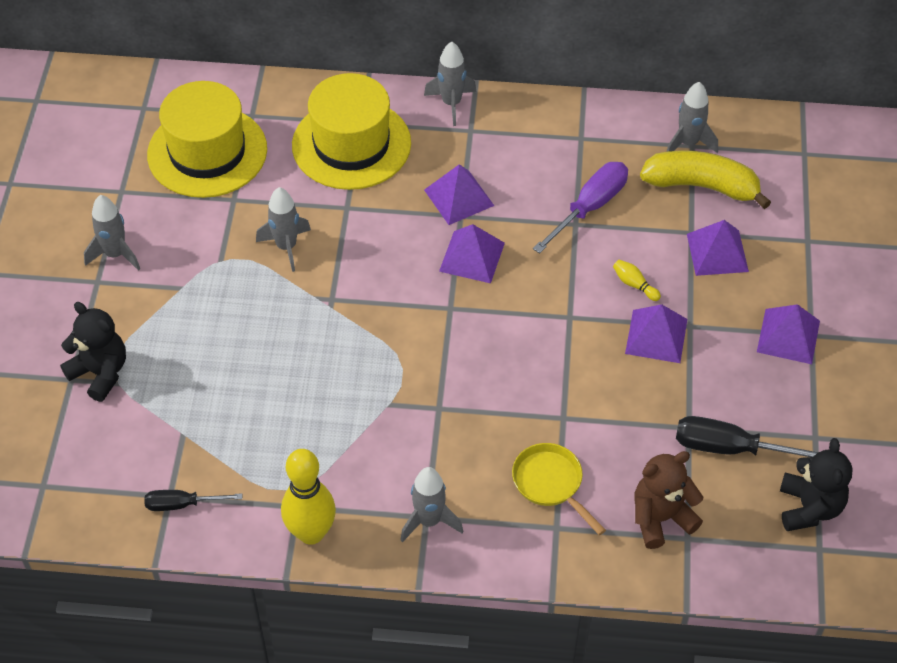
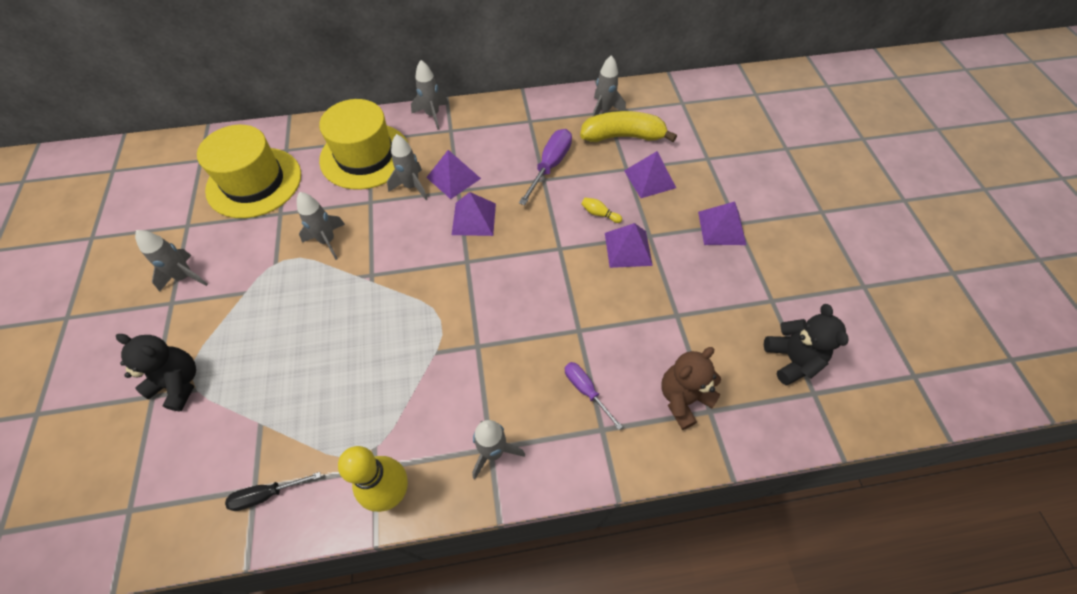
camera: 15 degrees left, 5 degrees up
yellow pan [512,443,606,535] -> purple screwdriver [564,362,623,430]
black screwdriver [676,416,821,457] -> none
none -> grey rocket [387,134,428,200]

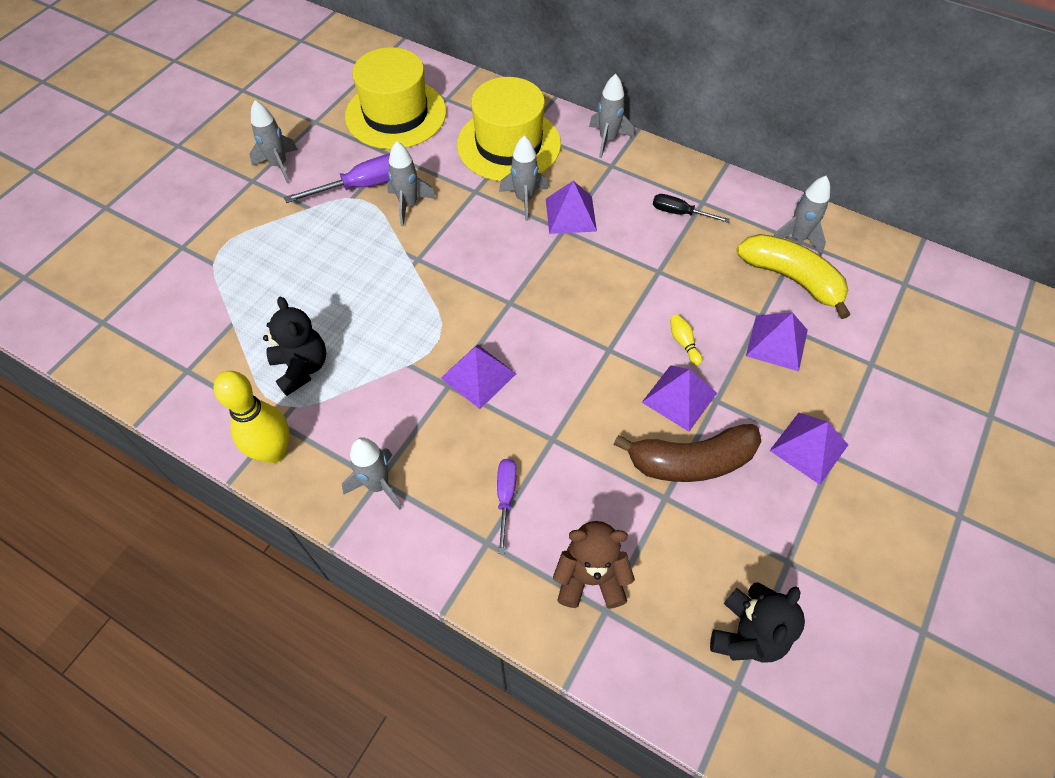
camera: 40 degrees right, 0 degrees up
black teddy bear [116,334,196,411] -> black teddy bear moved to [263,296,326,396]
black screwdriver [225,472,321,511] -> black screwdriver moved to [653,194,730,223]
purple pyramid [452,192,496,236] -> purple pyramid moved to [441,344,516,409]
purple screwdriver [519,129,572,205] -> purple screwdriver moved to [284,154,390,203]
none -> brown banana [613,424,761,482]

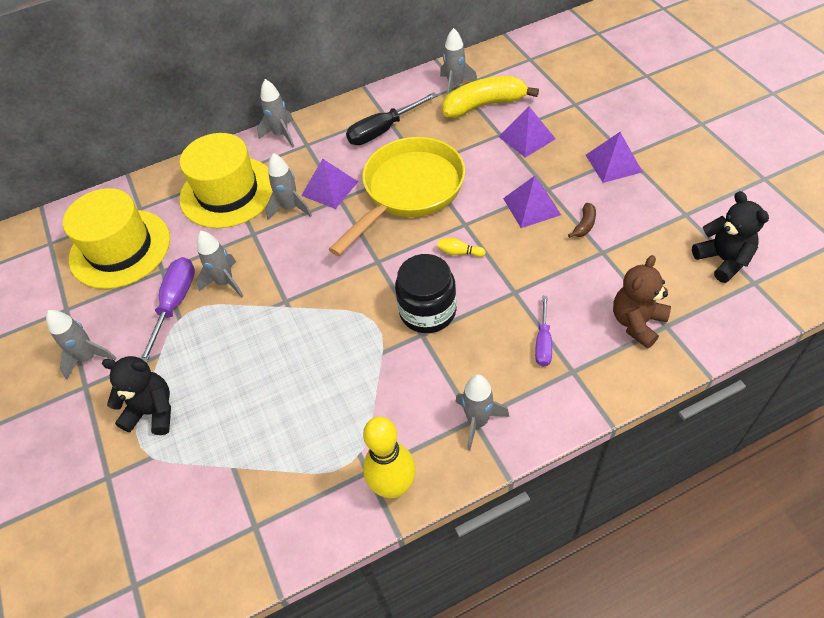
camera: 50 degrees left, 5 degrees down
black teddy bear [263,296,326,396] -> black teddy bear moved to [102,356,171,435]
purple pyramid [441,344,516,409] -> black jar [395,254,457,333]
purple screwdriver [497,459,517,554] -> purple screwdriver turned 120 degrees counterclockwise [535,296,552,367]
brown banana [613,424,761,482] -> brown banana [568,203,596,238], size x0.43
black screwdriver [653,194,730,223] -> black screwdriver [346,92,438,145], size x1.63
yellow bowling pin [670,315,702,365] -> yellow bowling pin moved to [437,238,486,257]
none -> yellow pan [329,137,465,256]

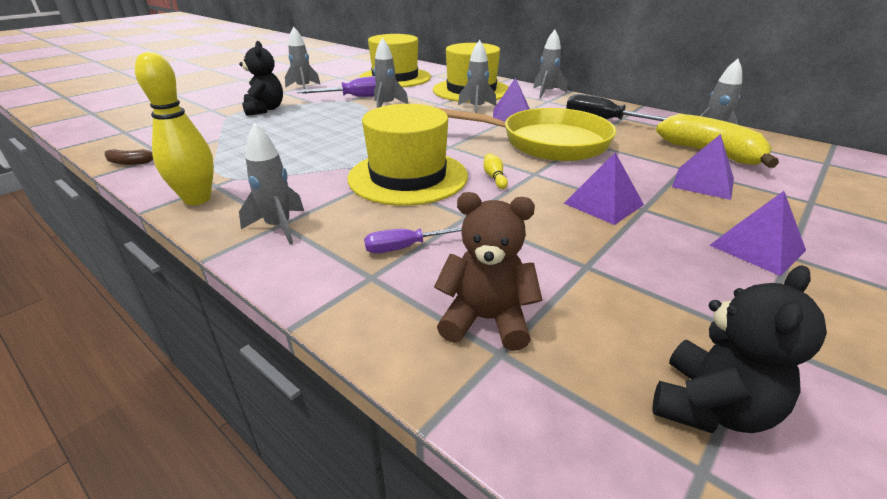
camera: 60 degrees right, 20 degrees down
black jar [395,254,457,333] -> yellow hat [347,104,468,206]
brown banana [568,203,596,238] -> brown banana moved to [104,149,153,165]

